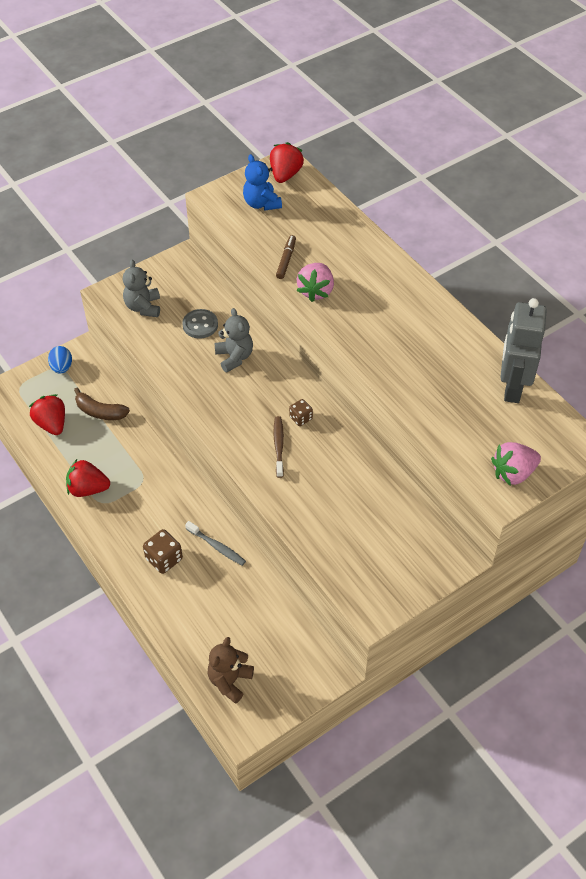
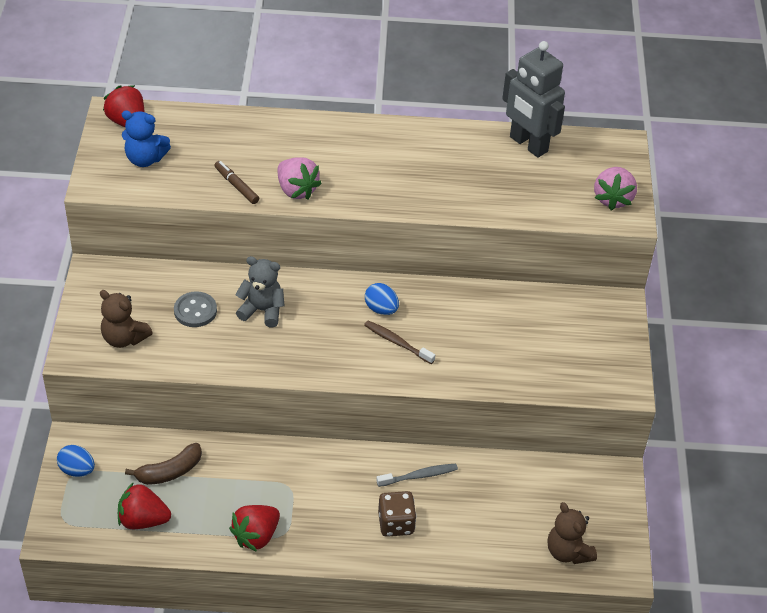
camera: 55 degrees left, 5 degrees down
grey teddy bear [123,259,160,317] -> brown teddy bear [100,290,153,348]
brown dice [289,399,313,426] -> blue egg [365,283,399,315]

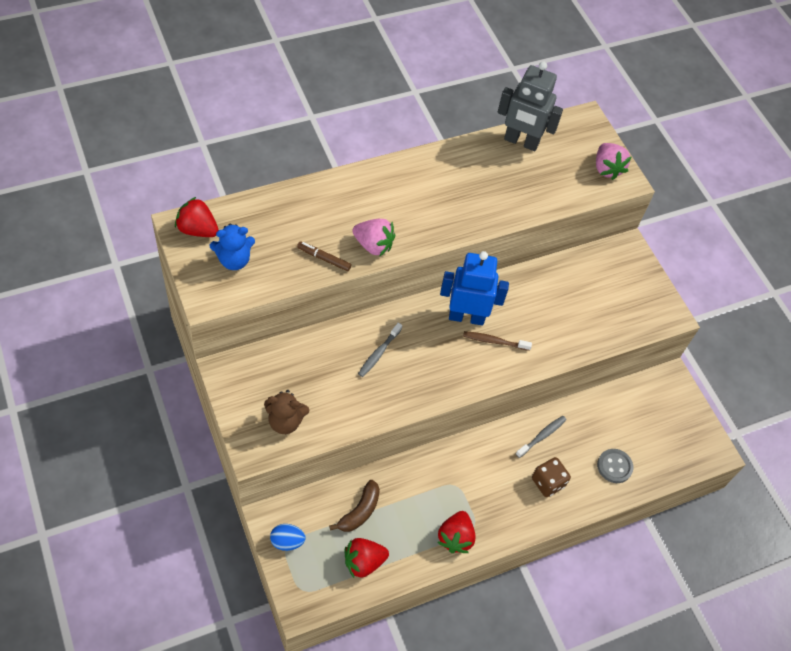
camera: 30 degrees left, 10 degrees up
grey button [174,291,217,327] -> grey button moved to [597,449,633,483]
grey teddy bear [235,256,284,327] -> grey toothbrush [358,323,402,377]
blue egg [365,283,399,315] -> blue robot [440,251,509,325]
brown teddy bear [548,502,597,564] -> none

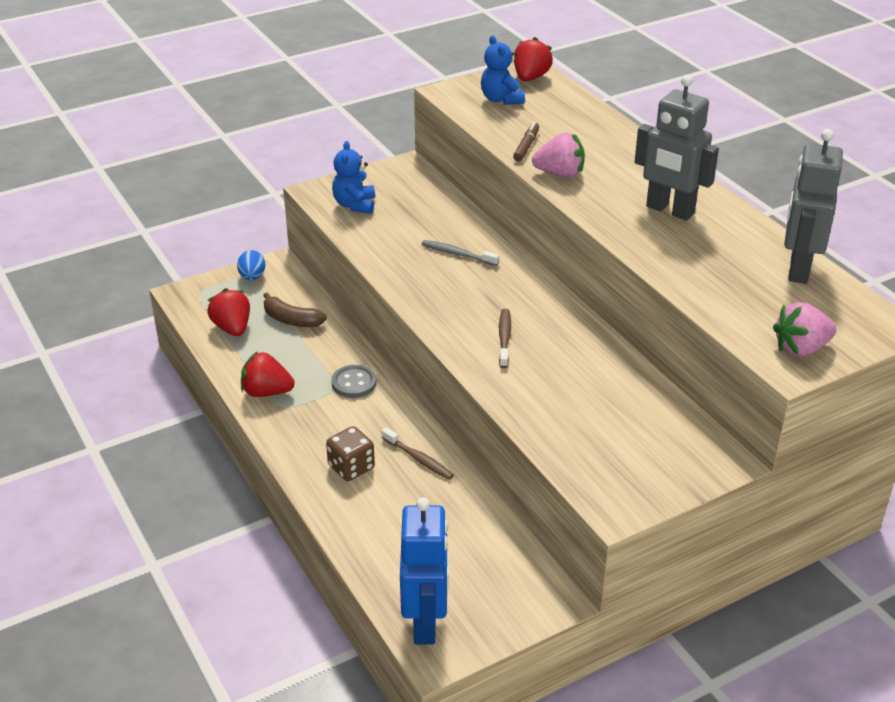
camera: 90 degrees right, 20 degrees down
brown teddy bear [264,390,309,434] -> blue teddy bear [332,141,375,214]
pink strawberry [352,219,395,257] -> pink strawberry turned 105 degrees counterclockwise [532,133,585,178]
blue robot [440,251,509,325] -> blue robot moved to [400,497,449,645]
grey toothbrush [516,416,566,458] -> brown toothbrush [382,427,454,480]
grey button [597,449,633,483] -> grey button moved to [331,365,376,398]
none -> grey robot [635,75,719,221]

